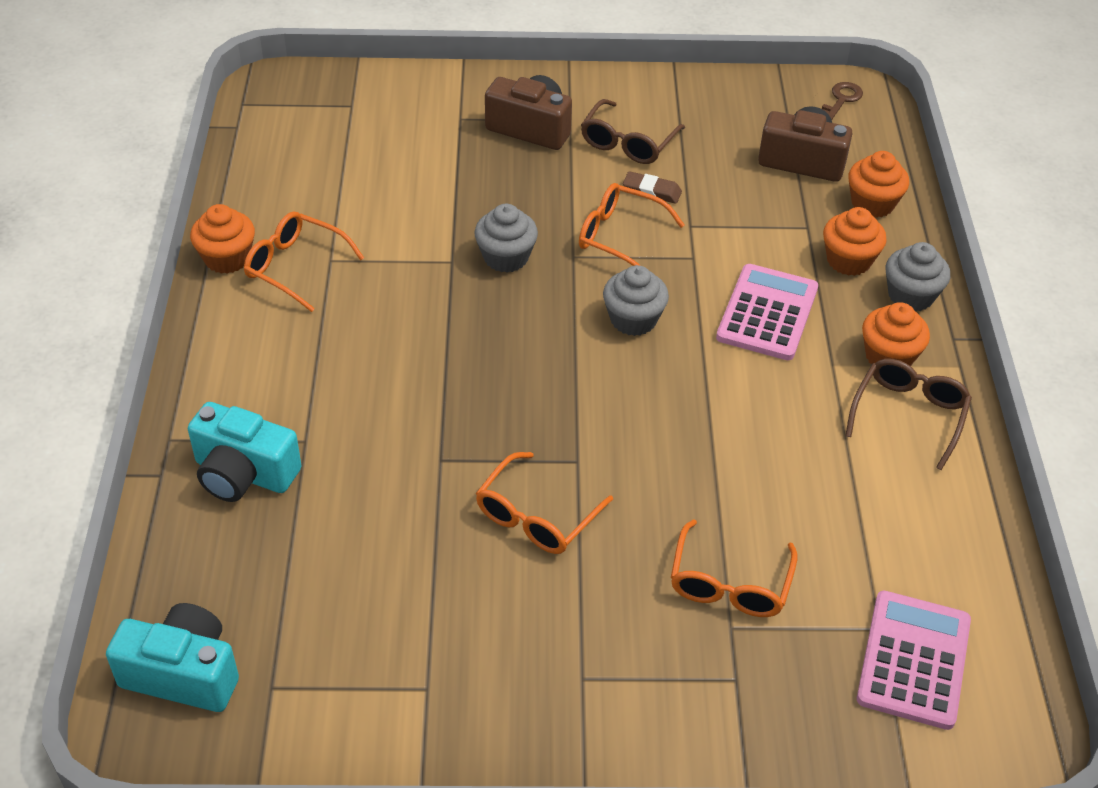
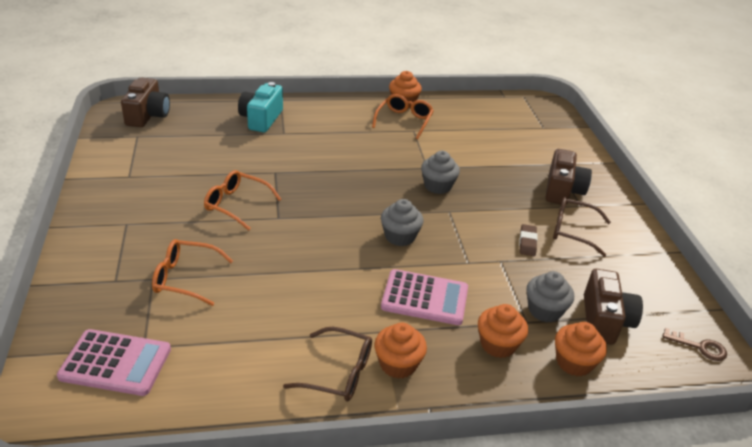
camera: 80 degrees right, 10 degrees down
turquoise camera [106,603,239,712] -> brown camera [121,77,170,127]
orange glasses [579,183,685,266] -> none
grey cupcake [886,242,950,311] -> grey cupcake moved to [527,271,574,322]

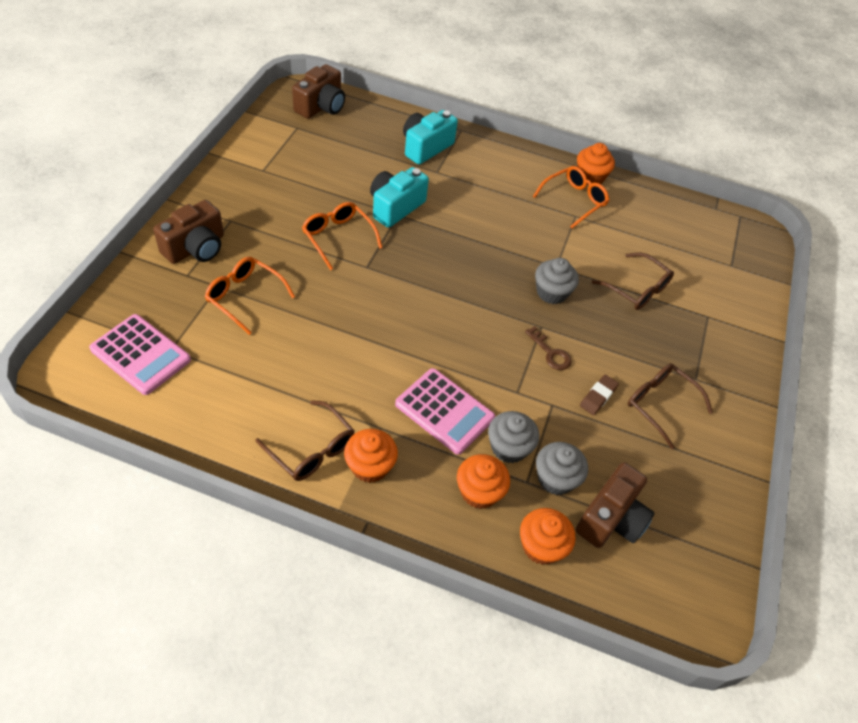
camera: 25 degrees right, 15 degrees up
grey cupcake [381,199,423,246] -> grey cupcake moved to [488,411,539,463]
brown camera [546,149,592,204] -> brown camera moved to [153,200,224,264]
brown key [663,328,727,361] -> brown key moved to [525,326,572,370]
none -> turquoise camera [370,167,429,228]
none -> brown glasses [592,253,674,310]

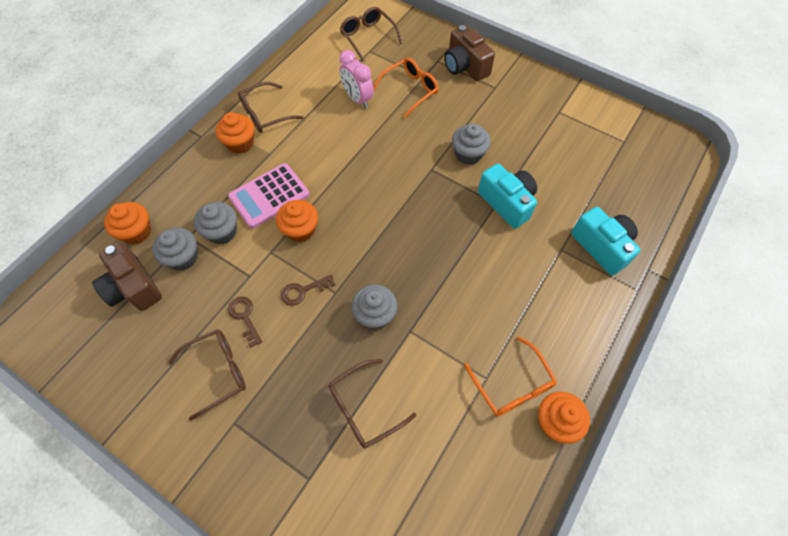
camera: 110 degrees right, 10 degrees up
pink calculator [89,314,191,395] -> brown glasses [340,7,402,61]
brown camera [292,64,345,119] -> none
orange glasses [302,202,382,270] -> grey cupcake [452,123,491,165]
orange cupcake [457,454,510,509] -> orange cupcake moved to [276,200,318,242]
brown eraser [580,375,619,415] -> brown key [228,297,262,348]
none -> pink clock [339,50,374,108]

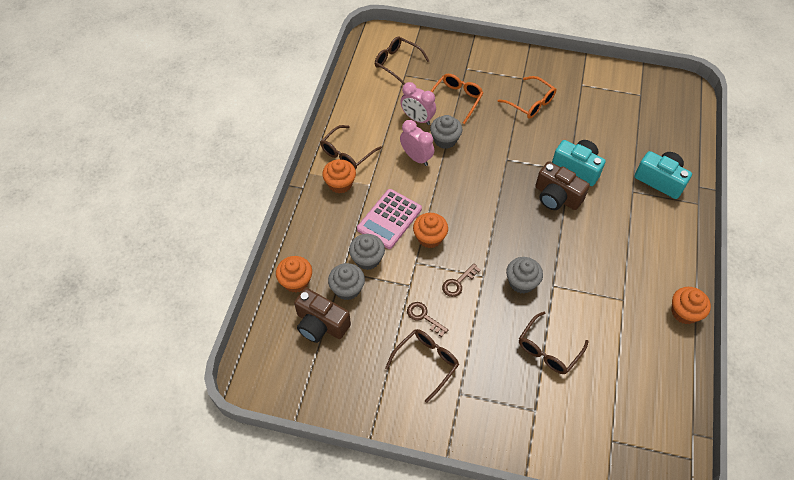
camera: 20 degrees left, 5 degrees down
brown camera [444,25,495,81] -> brown camera moved to [535,161,590,210]
grey cupcake [452,123,491,165] -> grey cupcake moved to [430,115,462,149]
orange glasses [464,336,557,417] -> orange glasses moved to [498,76,556,119]
none -> pink clock [400,120,434,166]

